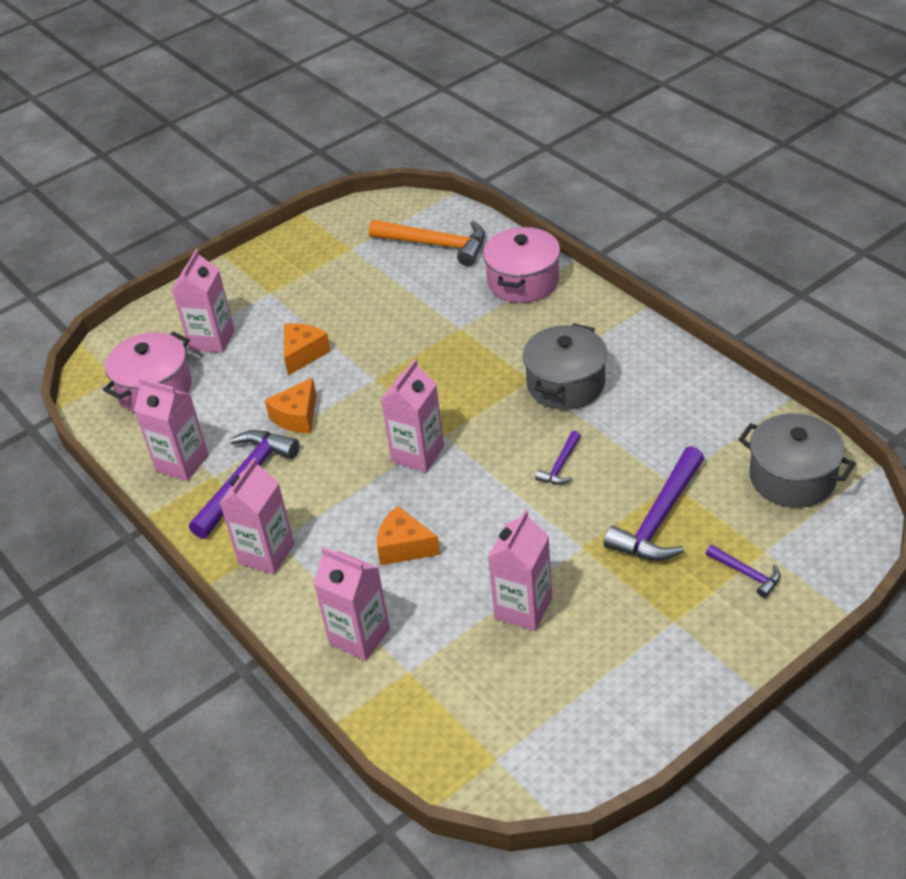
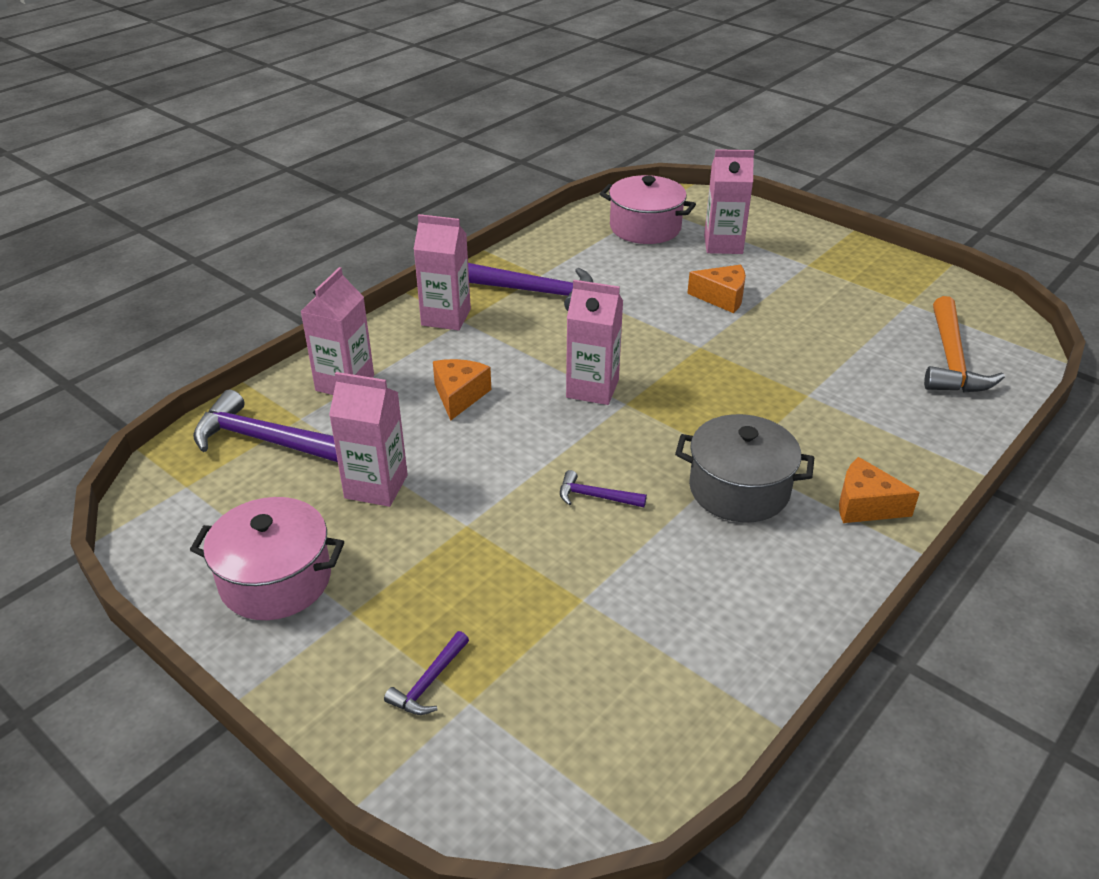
camera: 75 degrees right, 5 degrees down
pink carton [134,378,209,481] -> none
orange cheese [265,378,317,433] -> orange cheese moved to [839,457,920,523]
pink pot [483,226,560,303] -> pink pot moved to [190,497,344,620]
purple hammer [604,446,704,561] -> purple hammer moved to [193,389,338,462]
grey pot [738,413,856,508] -> none

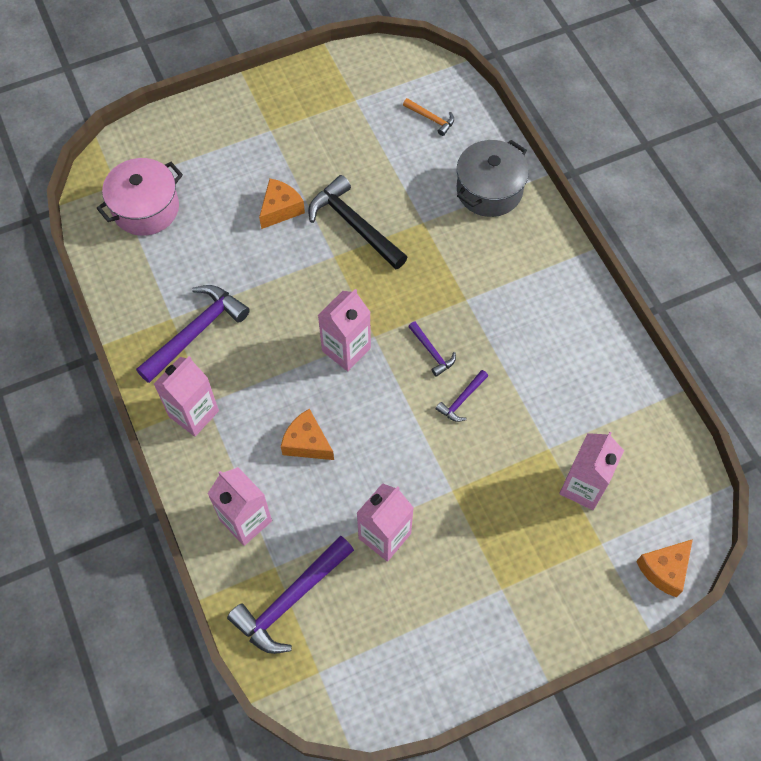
camera: 65 degrees left, 25 degrees up
pink pot [190,497,344,620] -> none
purple hammer [384,631,469,715] -> purple hammer moved to [408,321,456,377]
grey pot [675,414,814,523] -> grey pot moved to [457,140,529,217]
pink carton [704,149,754,254] -> pink carton moved to [559,432,624,510]
orange cheese [839,457,920,523] -> orange cheese moved to [636,539,693,597]
orange hammer [924,296,1005,393] -> orange hammer [403,98,454,136], size x0.50
none -> black hammer [308,175,407,270]

